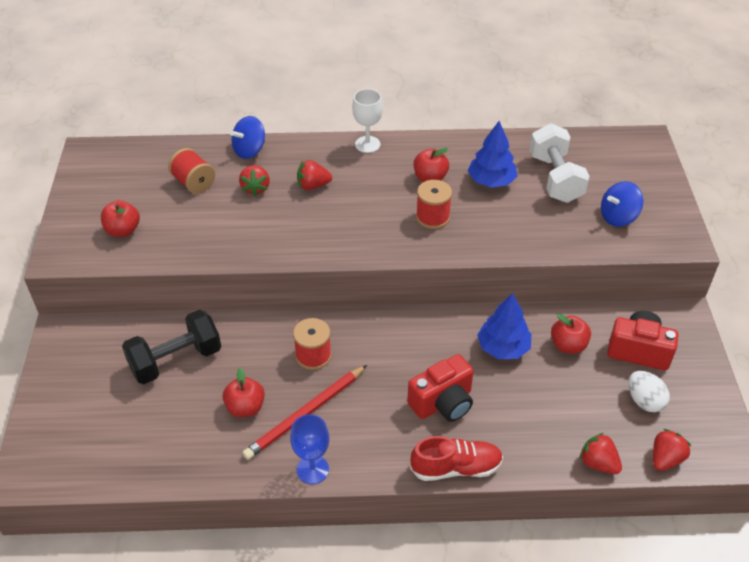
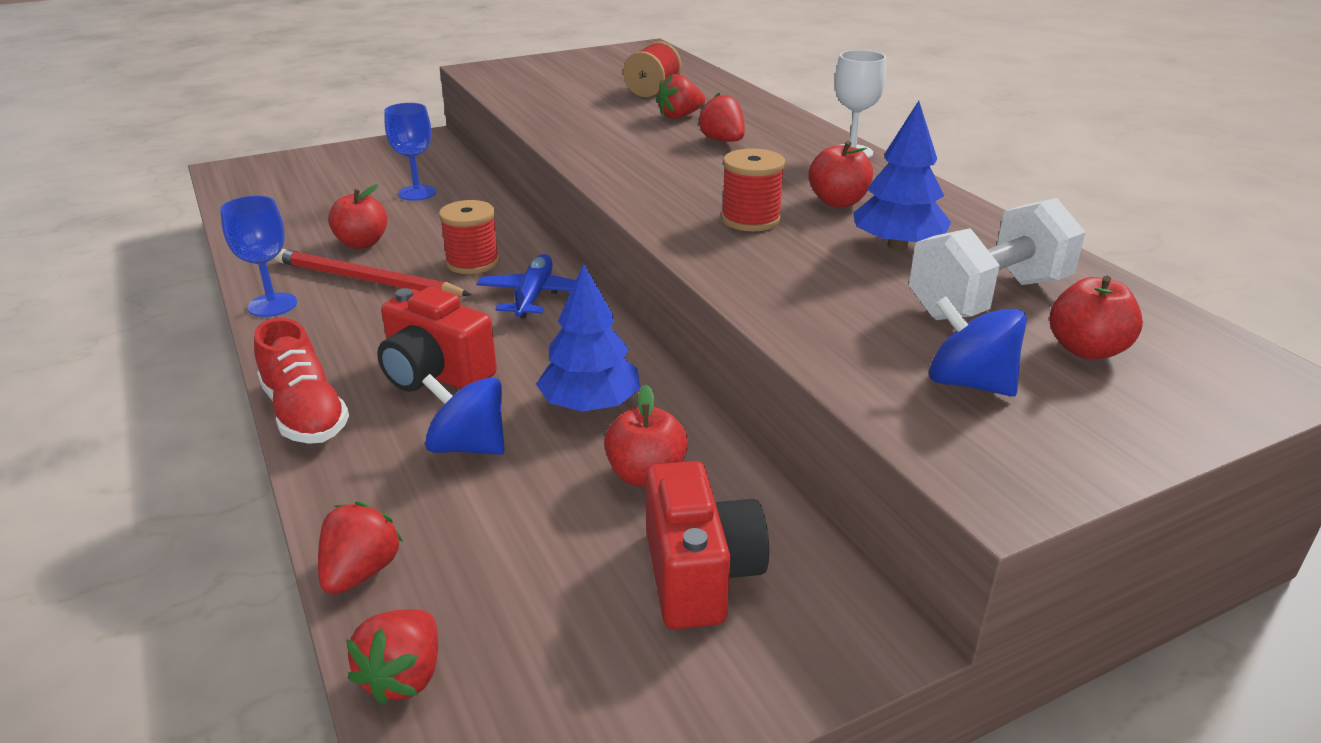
camera: 65 degrees right, 15 degrees down
red apple [101,200,140,237] -> red apple moved to [1050,276,1143,359]
black dumbbell [122,310,221,384] -> blue goblet [384,103,437,201]
blue spinning top [230,116,265,159] -> blue spinning top moved to [422,374,504,455]
white egg [628,371,670,412] -> none
red strawberry [653,429,691,471] -> red strawberry turned 90 degrees clockwise [346,609,438,706]
none -> blue plane [477,254,576,319]

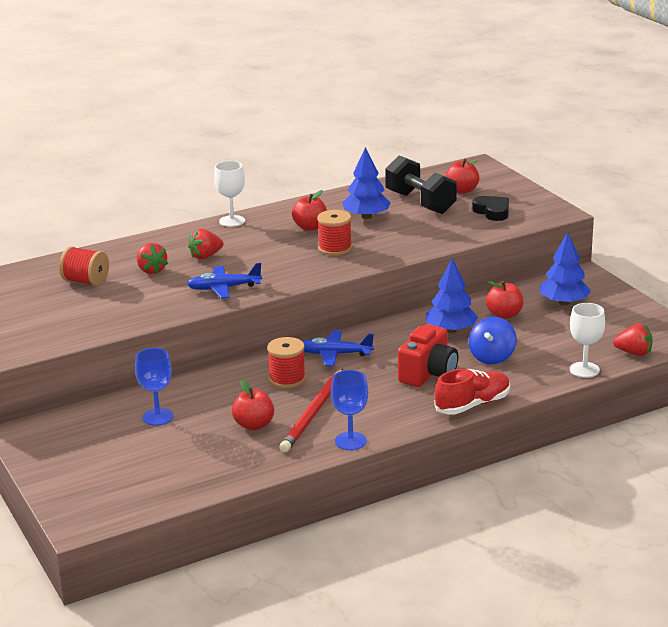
camera: 90 degrees left, 5 degrees down
red strawberry [318,501,403,594] -> white goblet [570,303,605,378]
red camera [646,461,769,629] -> blue tree [540,232,591,305]
white dumbbell [909,198,1086,320] -> black dumbbell [385,155,457,214]
blue spinning top [929,296,1027,397] -> black heart [472,196,509,221]
none -> blue plane [187,263,262,299]

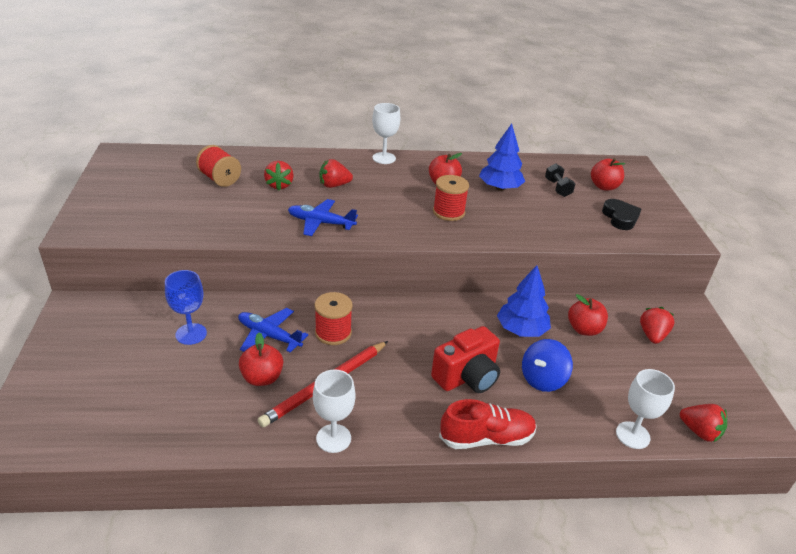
camera: 20 degrees right, 10 degrees up
blue plane [302,330,374,366] -> blue plane moved to [238,308,308,353]
blue goblet [331,370,368,450] -> white goblet [313,370,356,453]
black dumbbell [385,155,457,214] -> black dumbbell [545,163,575,197], size x0.50
blue tree [540,232,591,305] -> red strawberry [640,307,675,344]

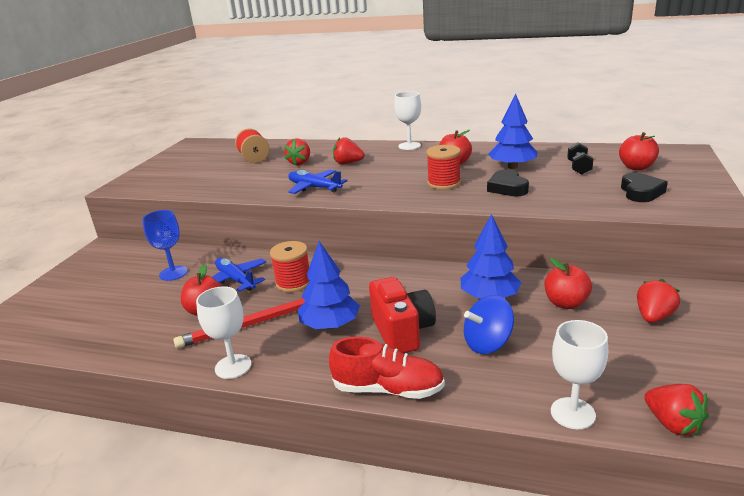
camera: 25 degrees right, 10 degrees down
red camera [431,326,500,393] -> red camera turned 90 degrees counterclockwise [369,277,436,353]
none -> blue tree [298,241,360,329]
none -> black heart [487,169,529,196]

